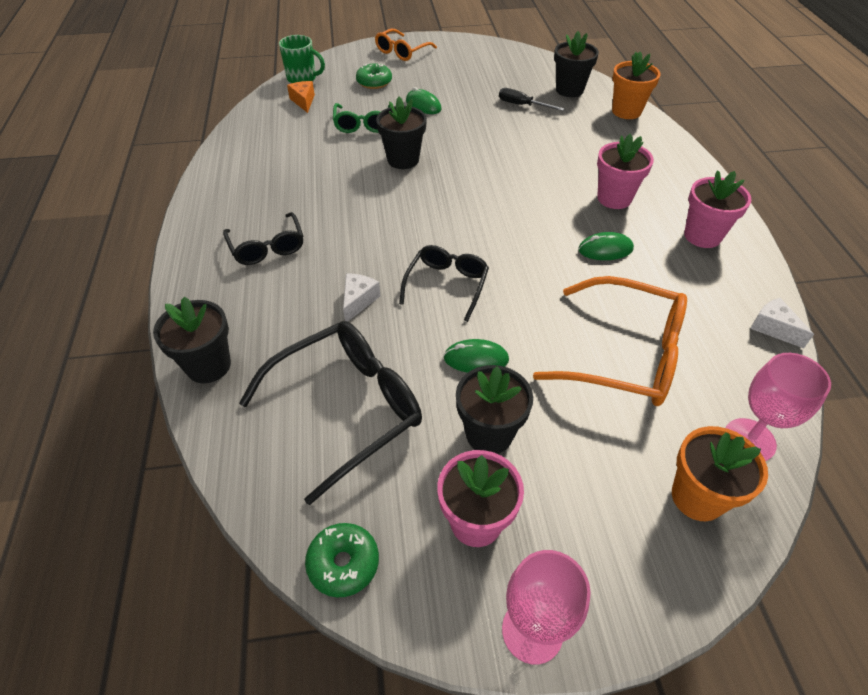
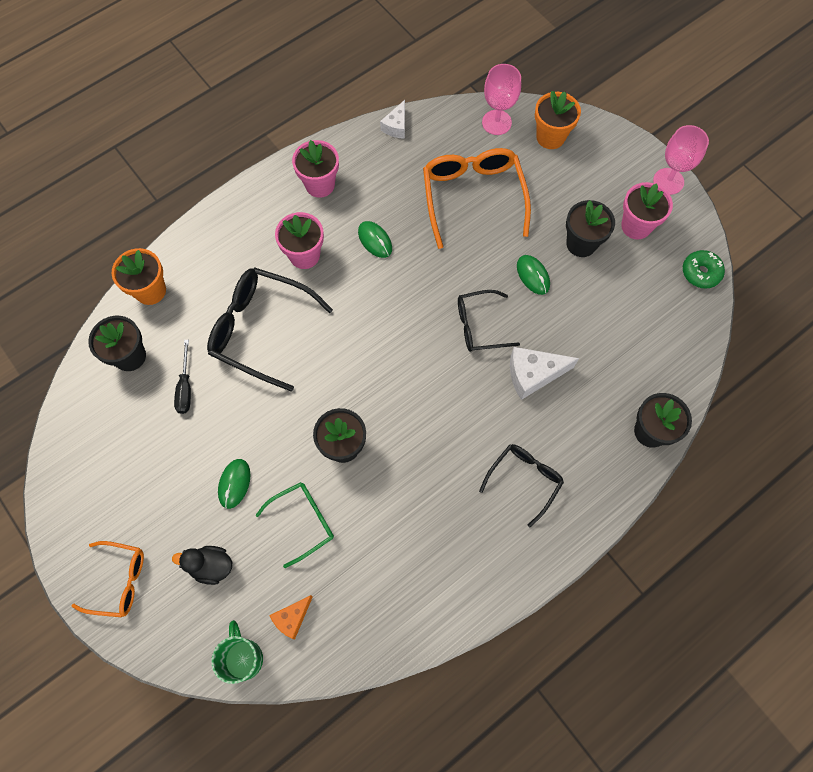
camera: 120 degrees left, 20 degrees up
black glasses [239,321,422,505] -> black glasses moved to [207,268,333,392]
white cheese [343,273,380,322] -> white cheese [510,347,579,400], size x1.61
green donut [356,64,392,89] -> black duck [172,546,232,585]

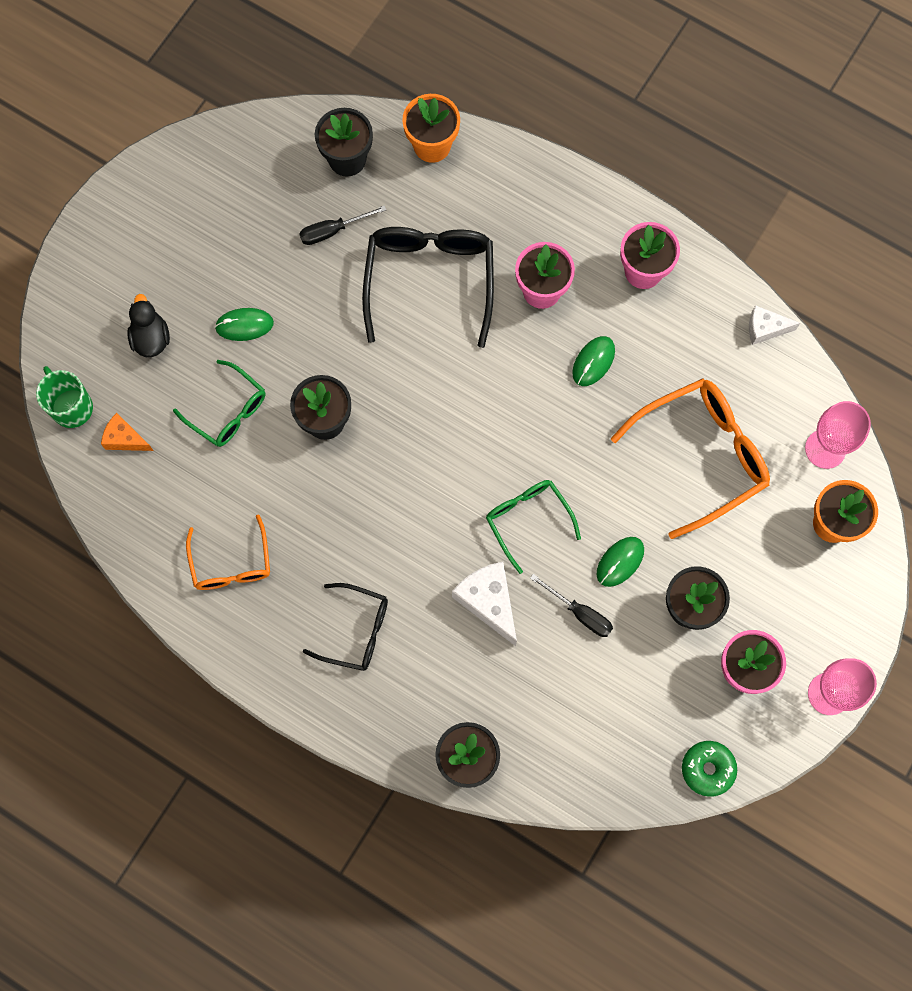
camera: 70 degrees right, 5 degrees up
orange glasses [72,541,144,617] -> orange glasses moved to [186,514,270,590]
green mug [211,620,263,684] -> green mug turned 90 degrees counterclockwise [36,366,93,428]
black glasses [458,290,520,352] -> green glasses [486,480,581,574]
none -> black screwdriver [530,574,613,637]

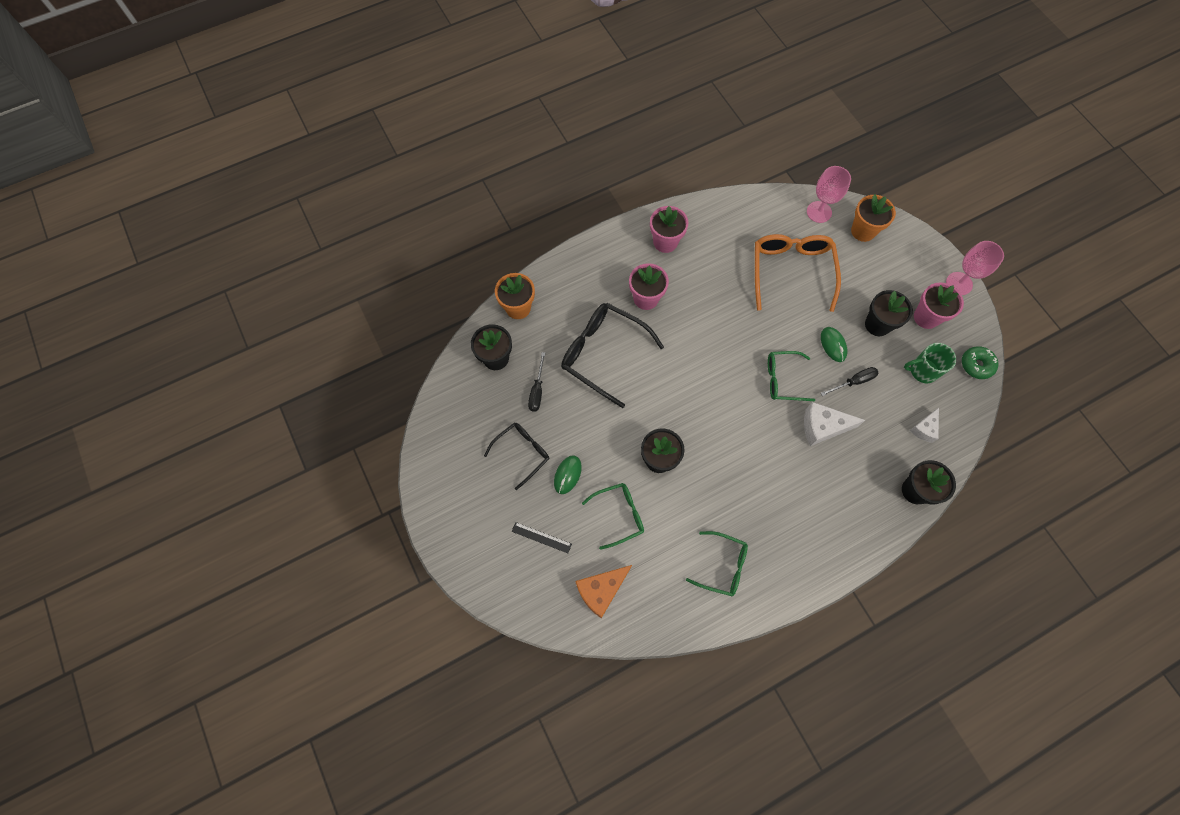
camera: 60 degrees left, 5 degrees down
green mug [36,366,93,428] -> green mug moved to [904,343,956,383]
orange cheese [101,413,153,451] -> orange cheese [575,565,632,618], size x1.61
black duck [127,294,170,357] -> black ruler [512,522,572,553]
orange glasses [186,514,270,590] -> green glasses [686,531,748,596]
black glasses [303,583,388,671] -> black glasses moved to [484,423,549,490]
green mouse [572,336,615,386] -> none
white cheese [749,305,800,345] -> white cheese moved to [910,408,939,443]

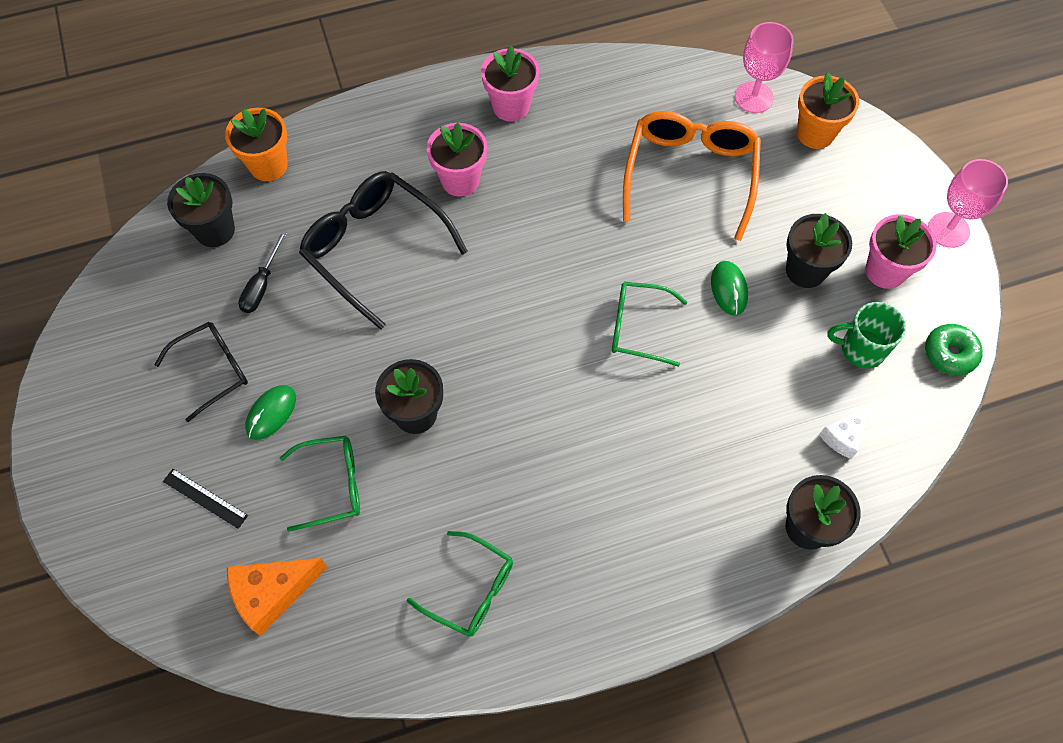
camera: 10 degrees right, 5 degrees down
white cheese [804,402,865,446] -> none
black screwdriver [821,367,878,396] -> none

